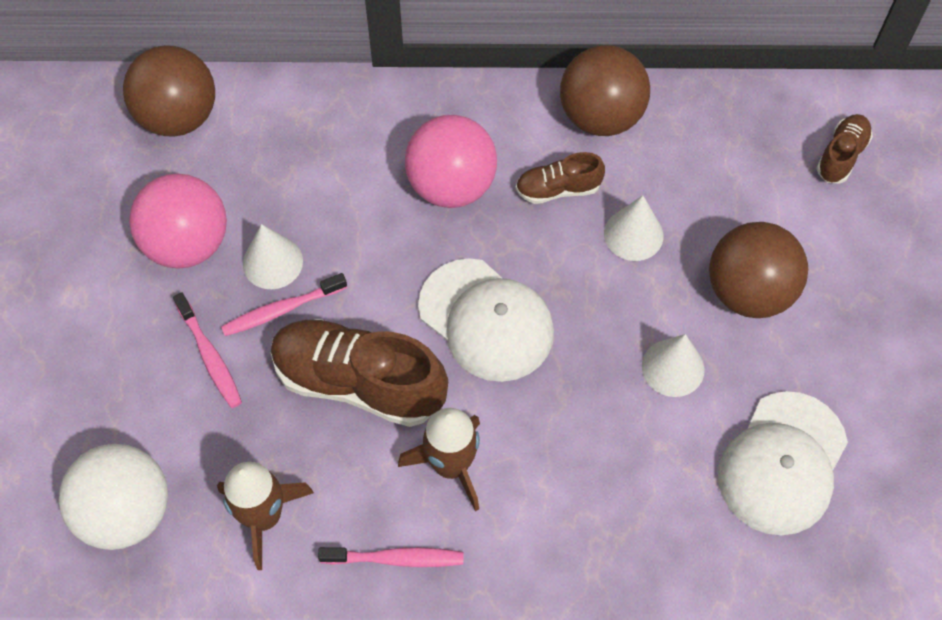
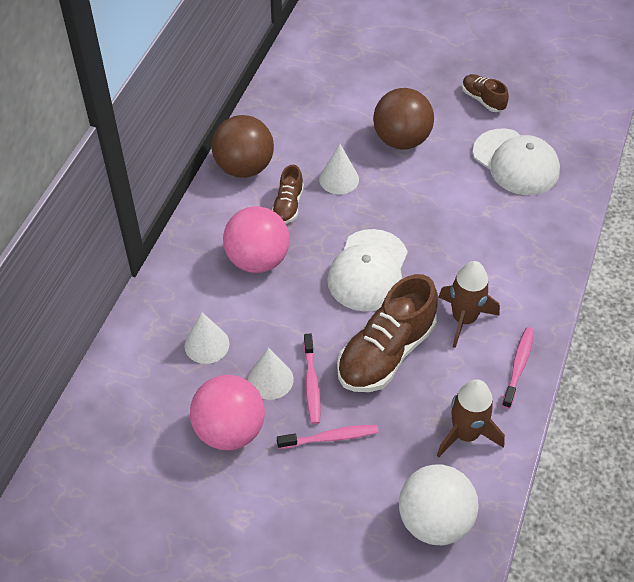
camera: 70 degrees left, 10 degrees down
brown ball [123,45,215,137] -> none
white cap [418,258,554,382] -> white cap turned 135 degrees clockwise [327,229,408,311]
white cone [642,334,705,397] -> white cone moved to [184,312,229,364]
brown shoe [816,114,873,183] -> brown shoe moved to [462,74,509,112]

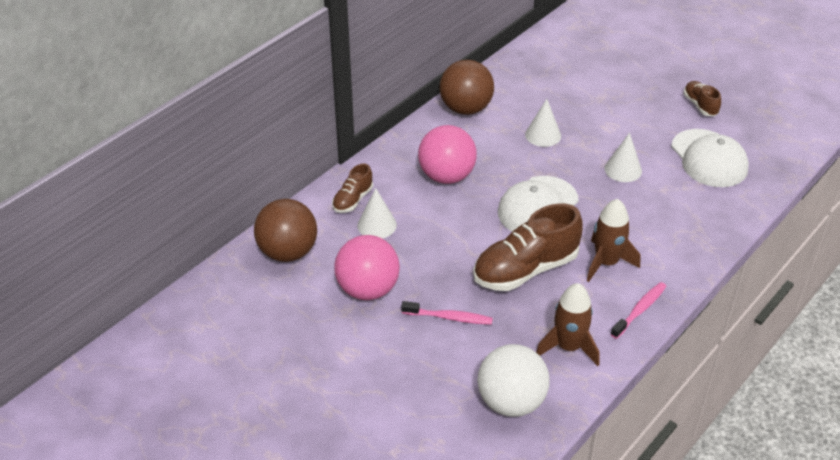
camera: 20 degrees right, 10 degrees down
white cone [248,348,294,400] -> white cone moved to [604,133,642,182]
brown shoe [272,165,304,224] -> brown shoe moved to [332,163,373,213]
pink toothbrush [303,333,321,424] -> none
brown ball [373,88,434,149] -> brown ball moved to [254,199,317,262]

